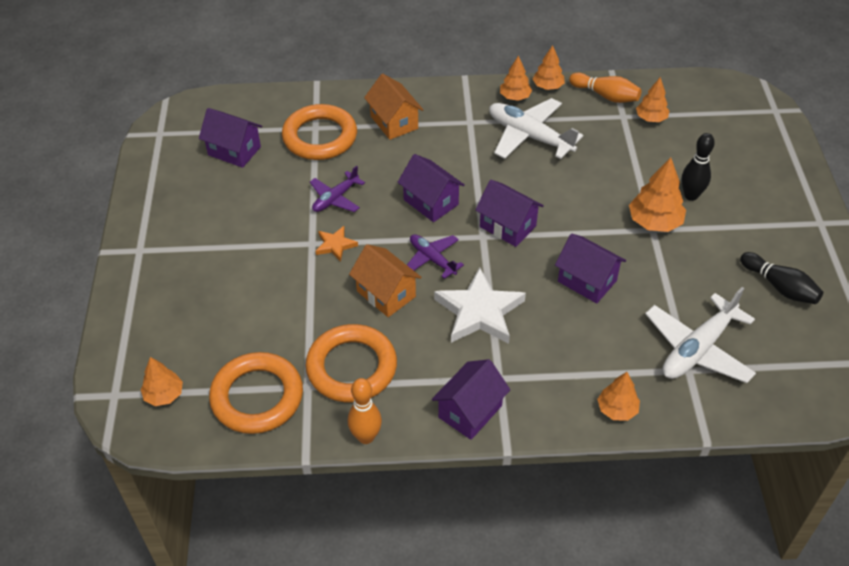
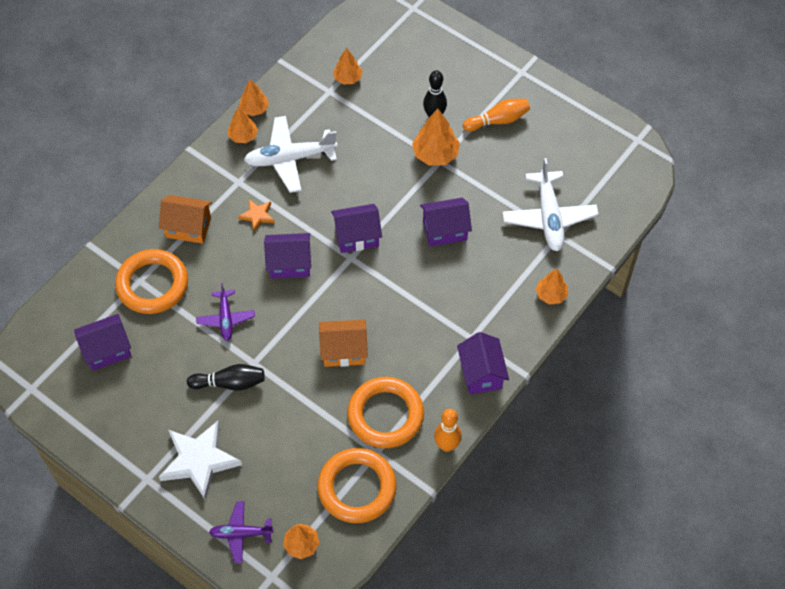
camera: 50 degrees left, 10 degrees up
orange star [316,226,358,262] -> orange star moved to [238,200,275,232]
purple plane [407,234,464,279] -> purple plane moved to [209,502,274,563]
white star [434,267,526,344] -> white star moved to [159,421,242,501]
orange bowling pin [569,73,642,103] -> orange bowling pin moved to [463,99,530,132]
black bowling pin [740,252,823,304] -> black bowling pin moved to [187,364,265,391]

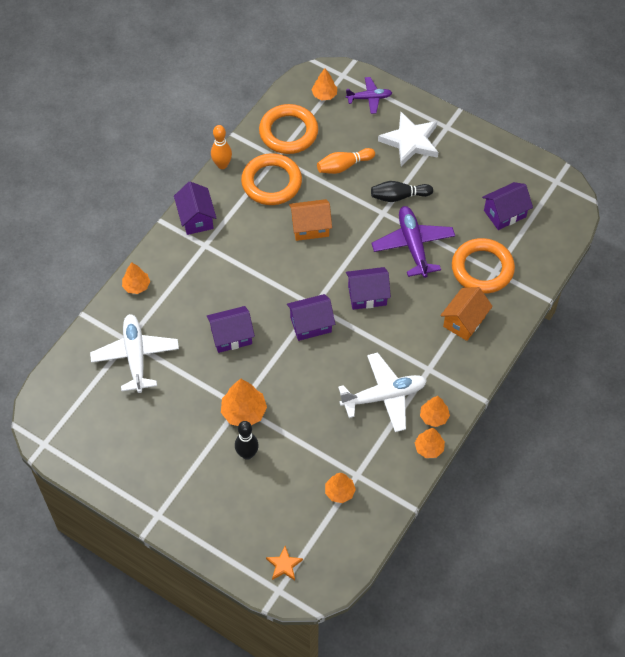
camera: 175 degrees right, 0 degrees up
orange house [159,195,212,244] -> orange house turned 60 degrees counterclockwise [440,287,493,341]
purple plane [196,283,255,341] -> purple plane [371,206,455,278], size x1.70
orange star [238,200,275,232] -> orange star moved to [266,546,303,580]
orange bowling pin [463,99,530,132] -> orange bowling pin moved to [317,148,375,174]

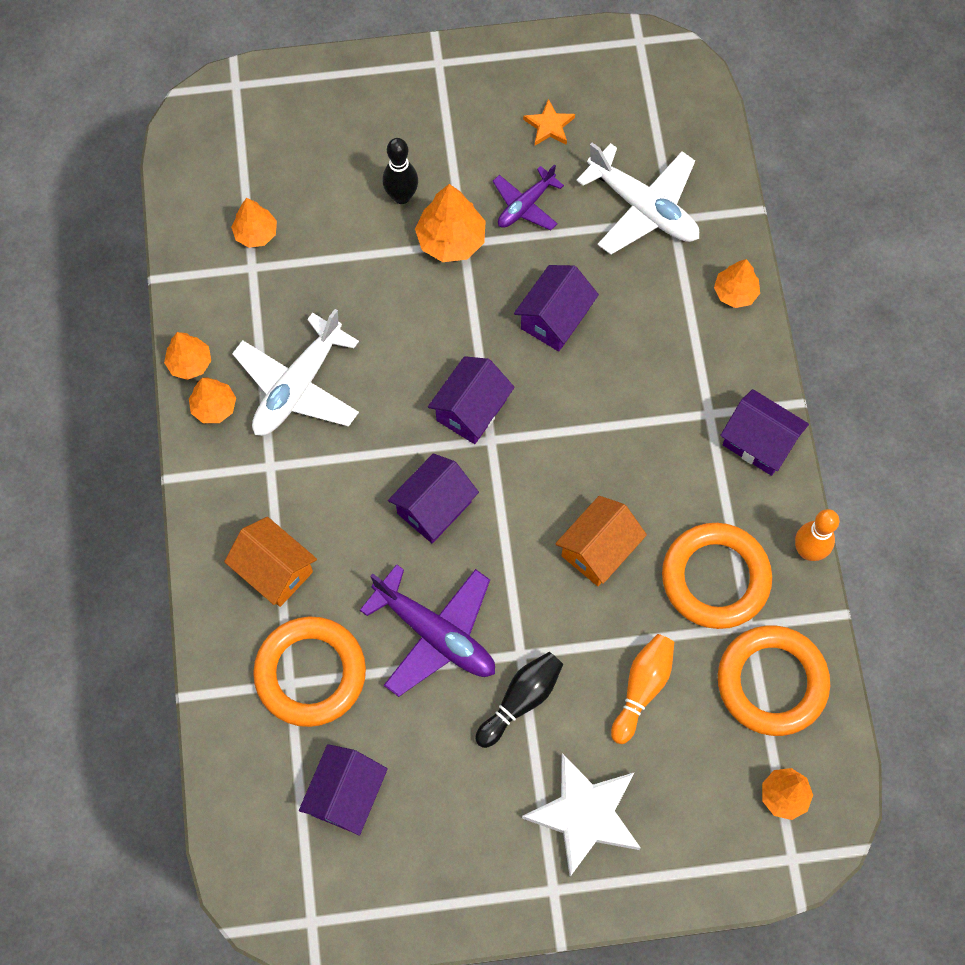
camera: 140 degrees right, 10 degrees up
orange star [266,546,303,580] -> orange star moved to [523,99,575,145]
purple plane [346,77,392,114] -> purple plane moved to [493,164,564,230]
orange house [440,287,493,341] -> orange house turned 45 degrees counterclockwise [224,517,317,607]

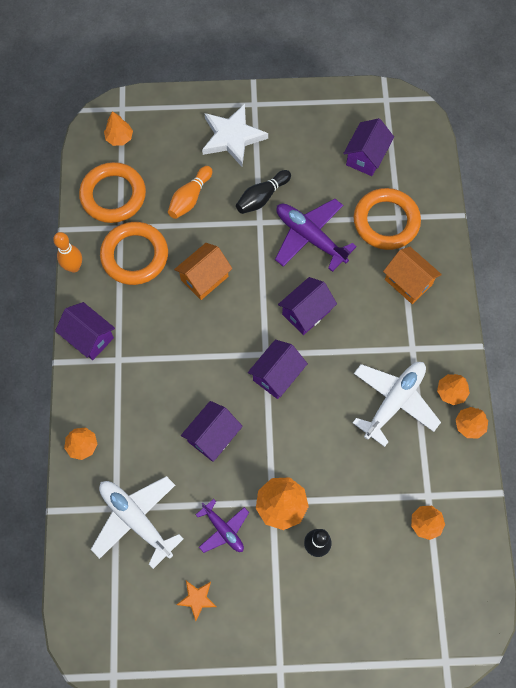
camera: 175 degrees left, 0 degrees up
purple plane [493,164,564,230] -> purple plane turned 90 degrees clockwise [196,499,249,553]

